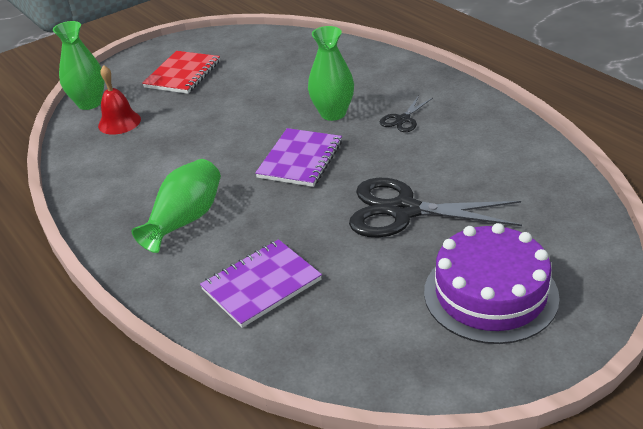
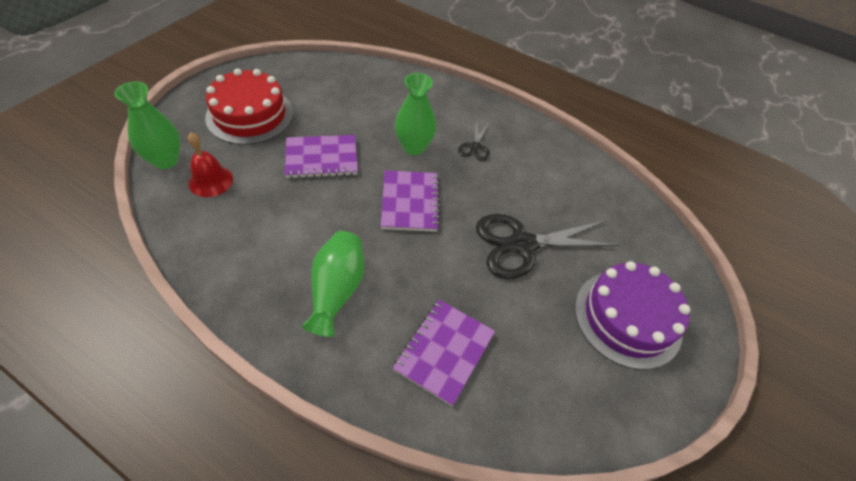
camera: 30 degrees left, 15 degrees up
red notebook [142,51,220,94] -> red cake [205,68,293,145]
none -> purple notebook [285,135,358,179]

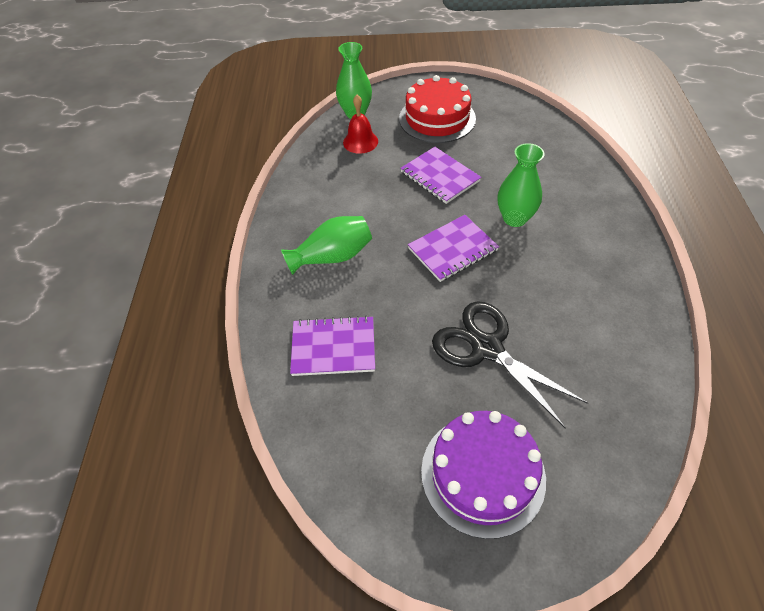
camera: 65 degrees right, 0 degrees up
black scissors [458,122,490,161] -> none

